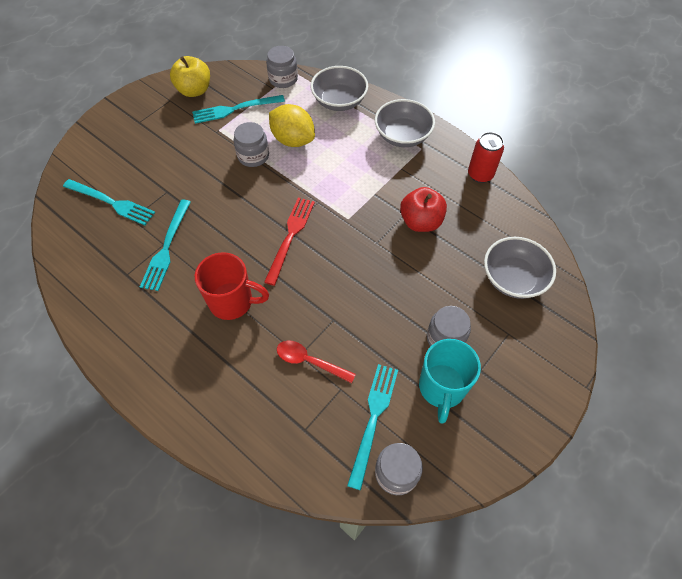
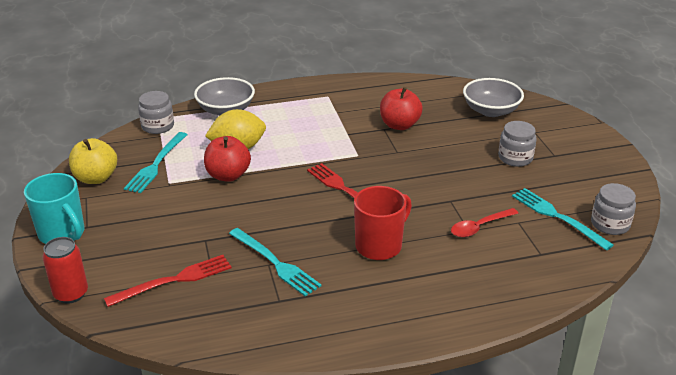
camera: 55 degrees left, 25 degrees down
turquoise fork [63,179,155,225] -> red fork [104,255,232,307]
grey jar [234,122,269,167] -> red apple [204,136,251,182]
grey bowl [375,99,435,147] -> none
turquoise mug [419,339,481,424] -> turquoise mug moved to [24,173,85,244]
red can [468,132,504,183] -> red can moved to [43,237,88,304]

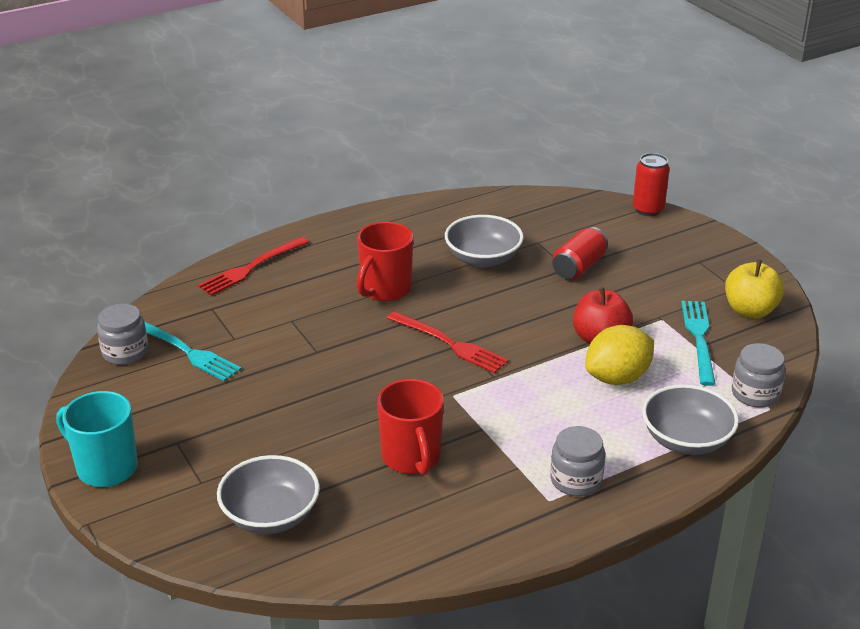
camera: 165 degrees right, 0 degrees up
turquoise mug [24,173,85,244] -> turquoise mug moved to [56,391,138,487]
red fork [104,255,232,307] -> red fork moved to [198,237,309,296]
turquoise fork [229,228,322,296] -> grey bowl [445,215,524,267]
red apple [380,87,423,130] -> red mug [377,379,444,475]
red spoon [451,208,518,237] -> none
grey jar [498,121,537,167] -> grey jar moved to [550,426,605,496]
none -> red can [552,227,608,279]

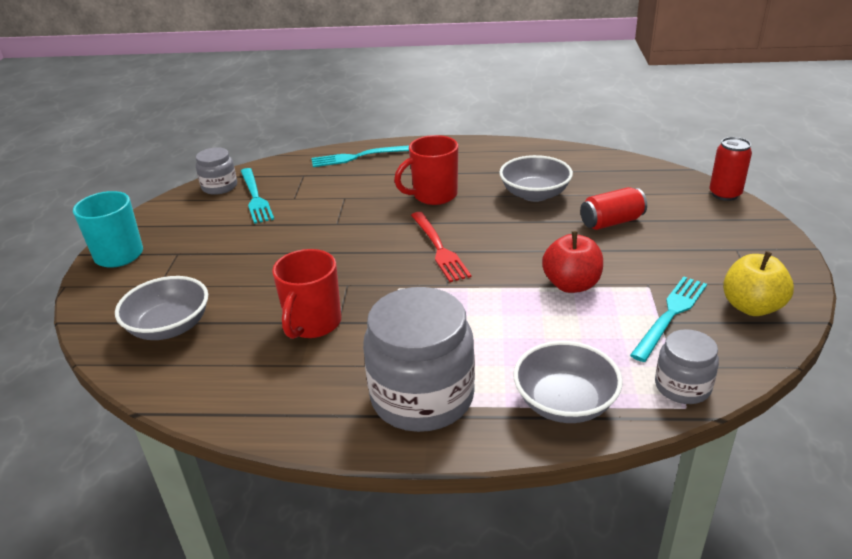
camera: 35 degrees right, 0 degrees up
red fork [198,237,309,296] -> turquoise fork [311,145,409,167]
grey jar [550,426,605,496] -> grey jar [363,287,475,432], size x1.91
yellow lemon [585,325,654,385] -> none

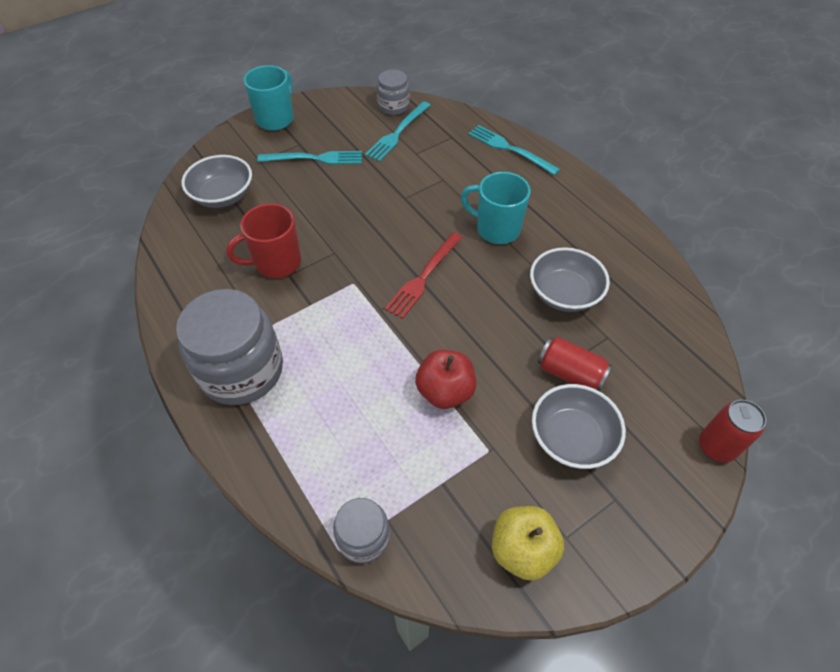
camera: 50 degrees right, 20 degrees up
red mug [394,135,458,205] -> turquoise mug [461,172,531,244]
grey bowl [513,341,623,423] -> grey bowl moved to [532,384,626,469]
turquoise fork [630,277,707,362] -> turquoise fork moved to [257,151,362,165]

